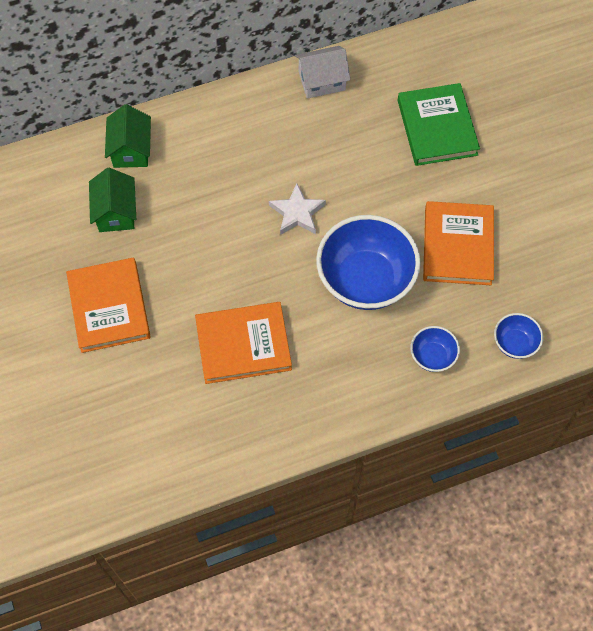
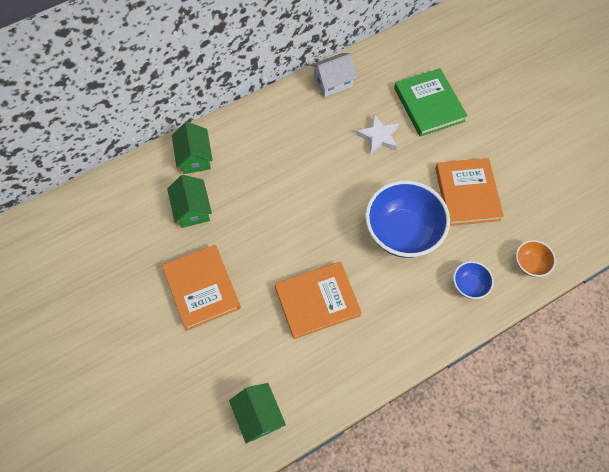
camera: 10 degrees left, 0 degrees up
white star [269,183,326,235] -> white star moved to [356,114,399,155]
blue bowl [494,313,543,359] -> orange bowl [516,240,556,277]
none -> green house [229,383,286,443]

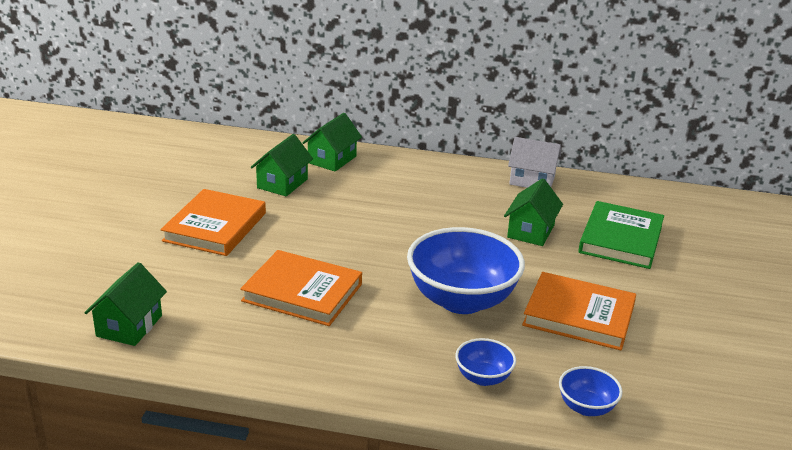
camera: 40 degrees right, 35 degrees down
white star [356,114,399,155] -> green house [504,178,563,246]
orange book [435,158,504,226] -> orange book turned 75 degrees clockwise [522,272,636,350]
orange bowl [516,240,556,277] -> blue bowl [559,366,623,416]

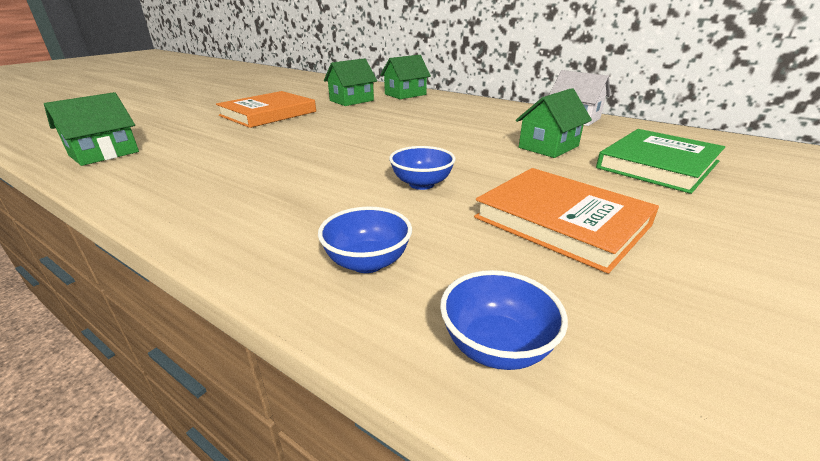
camera: 25 degrees right, 0 degrees up
orange book [240,250,362,326] -> none
blue bowl [407,227,525,314] -> blue bowl [389,146,456,190], size x0.47

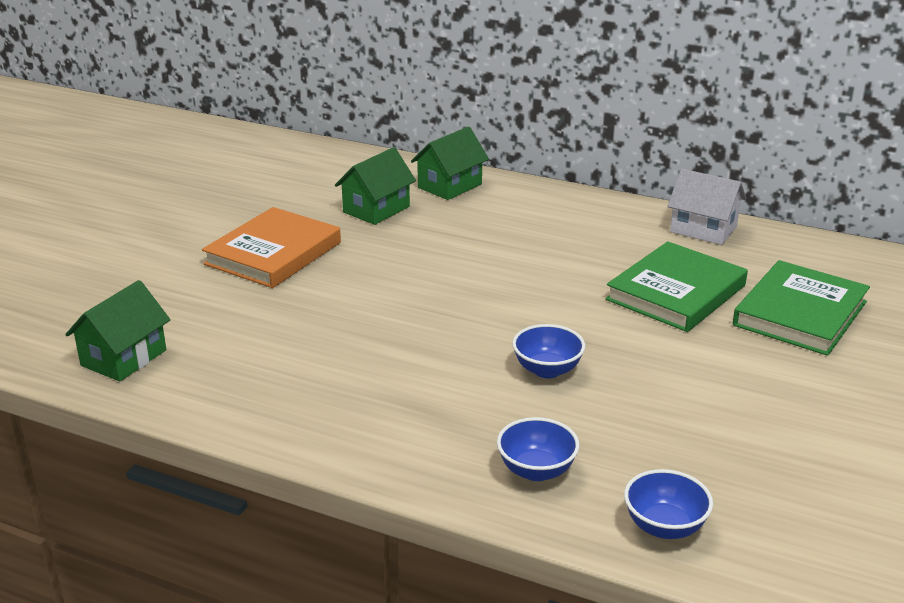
camera: 10 degrees left, 0 degrees up
orange book [474,168,659,274] -> none
green house [516,88,592,158] -> green book [606,241,748,332]

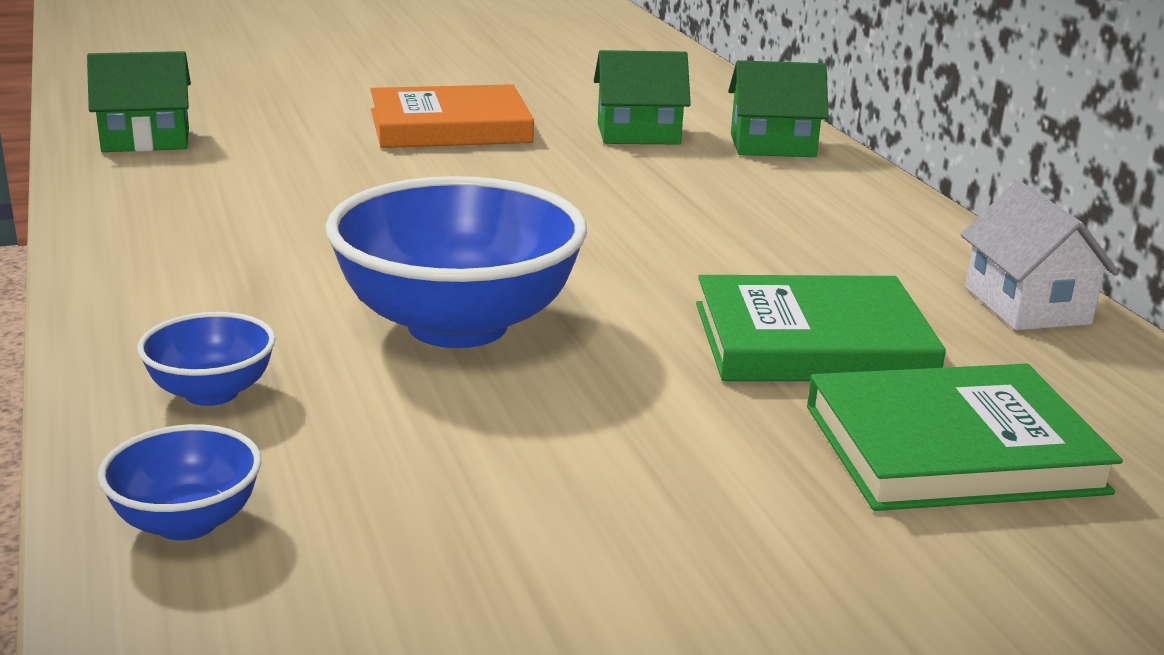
camera: 45 degrees right, 5 degrees down
blue bowl [512,324,585,378] -> blue bowl [325,176,587,348], size x2.13

